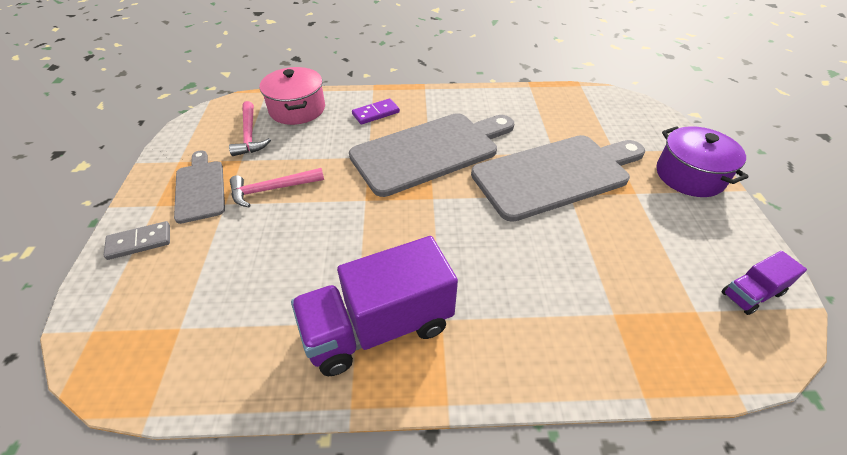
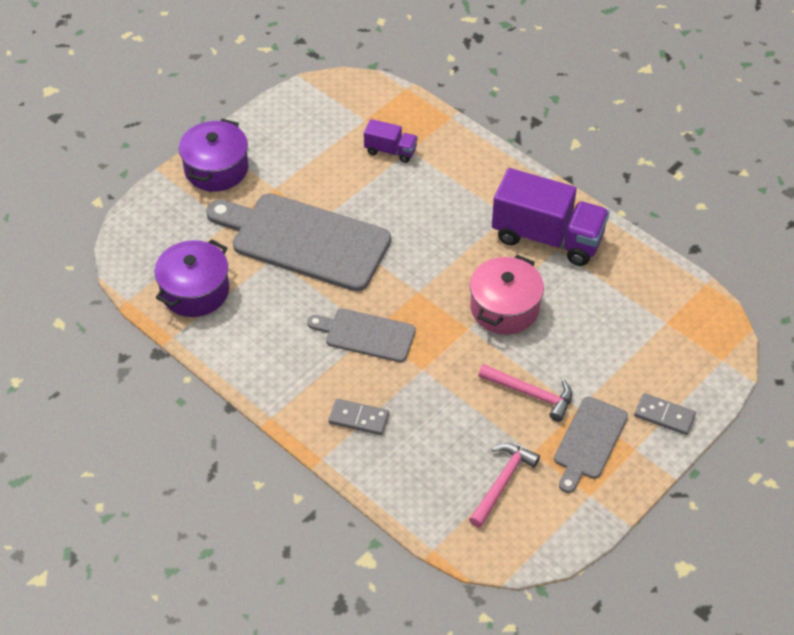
camera: 135 degrees left, 5 degrees up
pink pot [260,67,325,125] -> pink pot moved to [470,255,544,334]
grey cutting board [349,113,514,197] -> grey cutting board [307,309,416,362], size x0.55
purple domino [352,98,400,125] -> grey domino [328,399,389,435]
purple truck [722,251,807,315] -> purple truck moved to [364,119,418,163]
none -> purple pot [155,239,229,317]

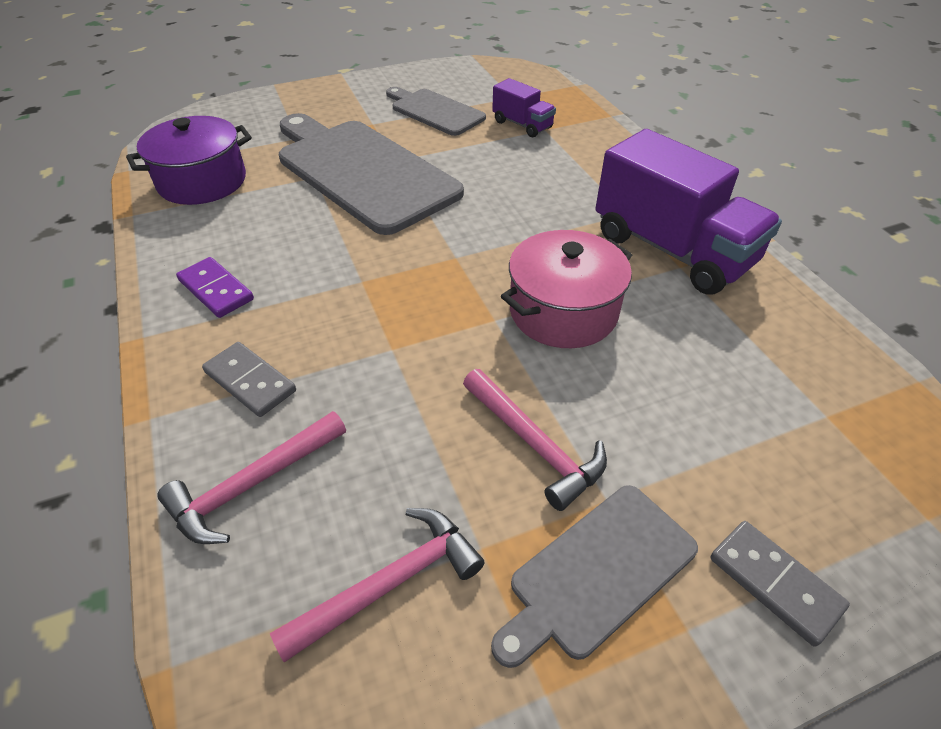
camera: 25 degrees right, 5 degrees down
purple pot [179,119,248,192] -> none
grey cutting board [307,309,416,362] -> grey cutting board moved to [386,87,486,136]
none -> pink hammer [157,411,346,544]
none -> purple domino [176,257,254,318]

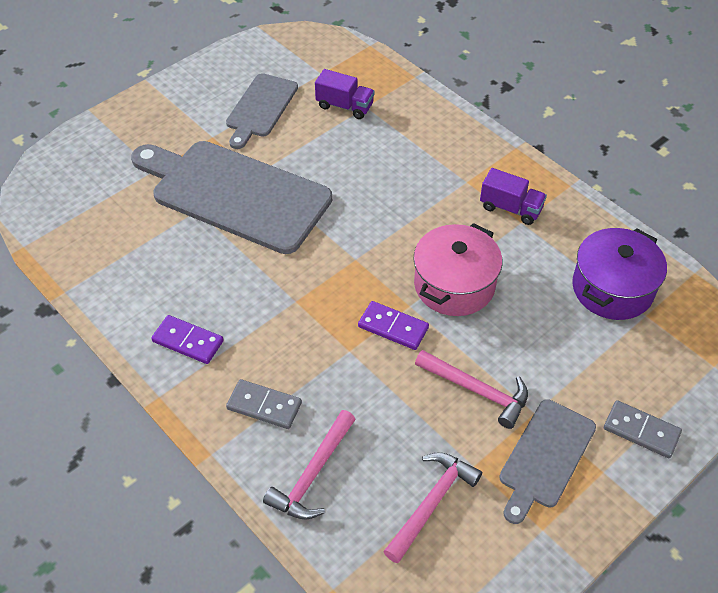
camera: 20 degrees left, 5 degrees up
purple pot [126,116,252,205] -> purple pot moved to [572,228,667,320]
grey cutting board [386,87,486,136] -> grey cutting board turned 90 degrees counterclockwise [226,73,298,149]
purple truck [595,129,782,295] -> purple truck [480,168,547,225], size x0.49
none -> purple domino [358,301,429,350]

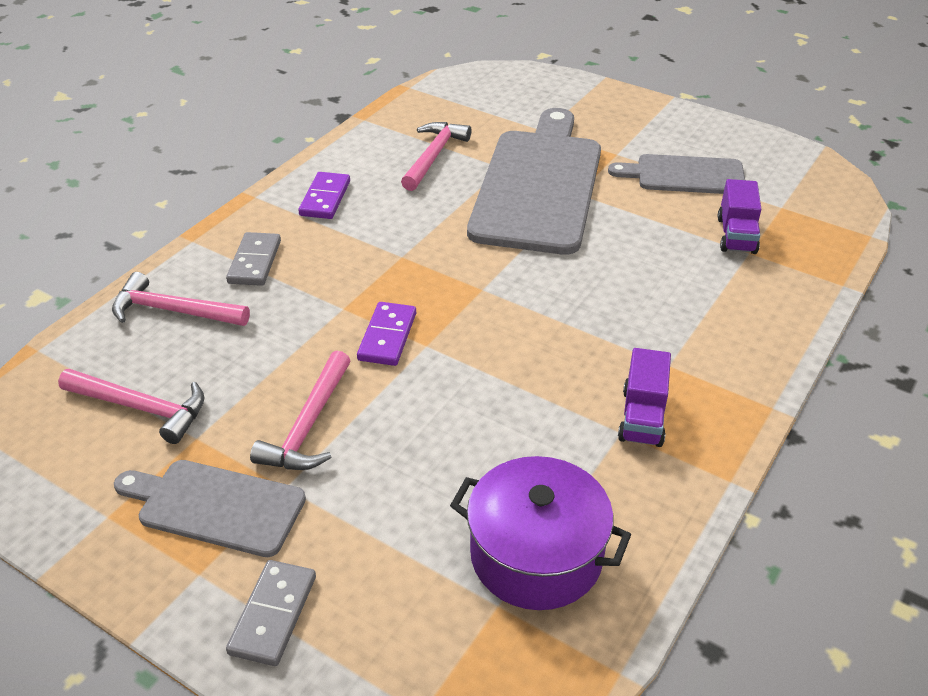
camera: 75 degrees right, 10 degrees down
pink pot [414,223,502,316] -> none
none -> pink hammer [401,122,471,191]

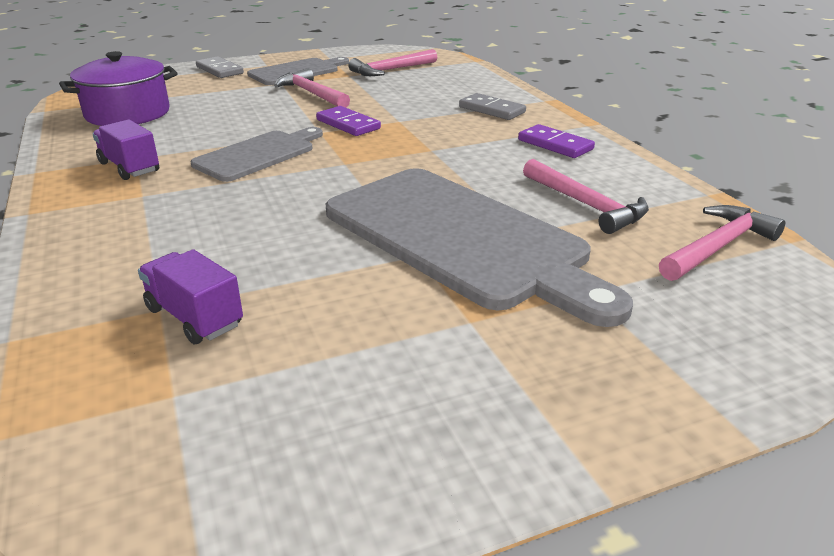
camera: 125 degrees right, 10 degrees down
pink hammer [112,272,250,326] -> pink hammer moved to [659,205,785,281]
grey cutting board [608,154,745,194] -> grey cutting board moved to [191,127,323,182]

